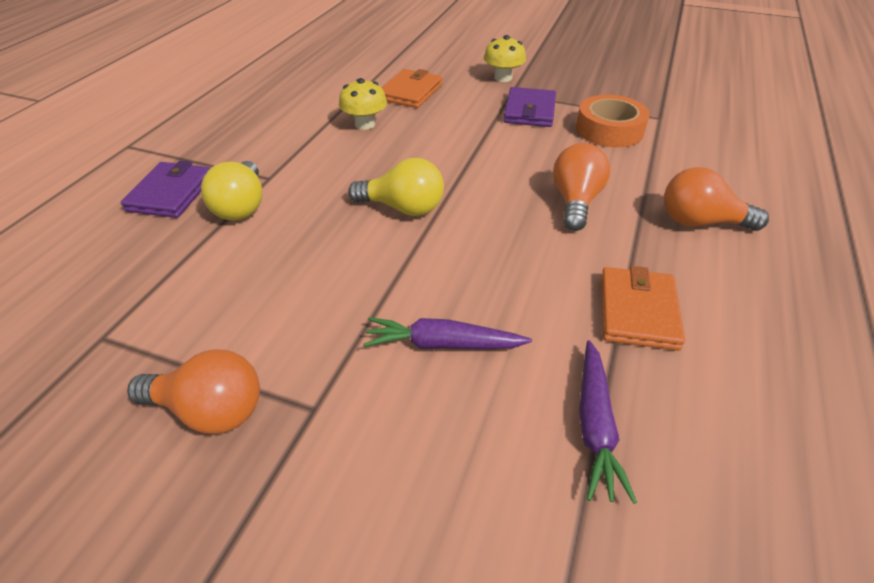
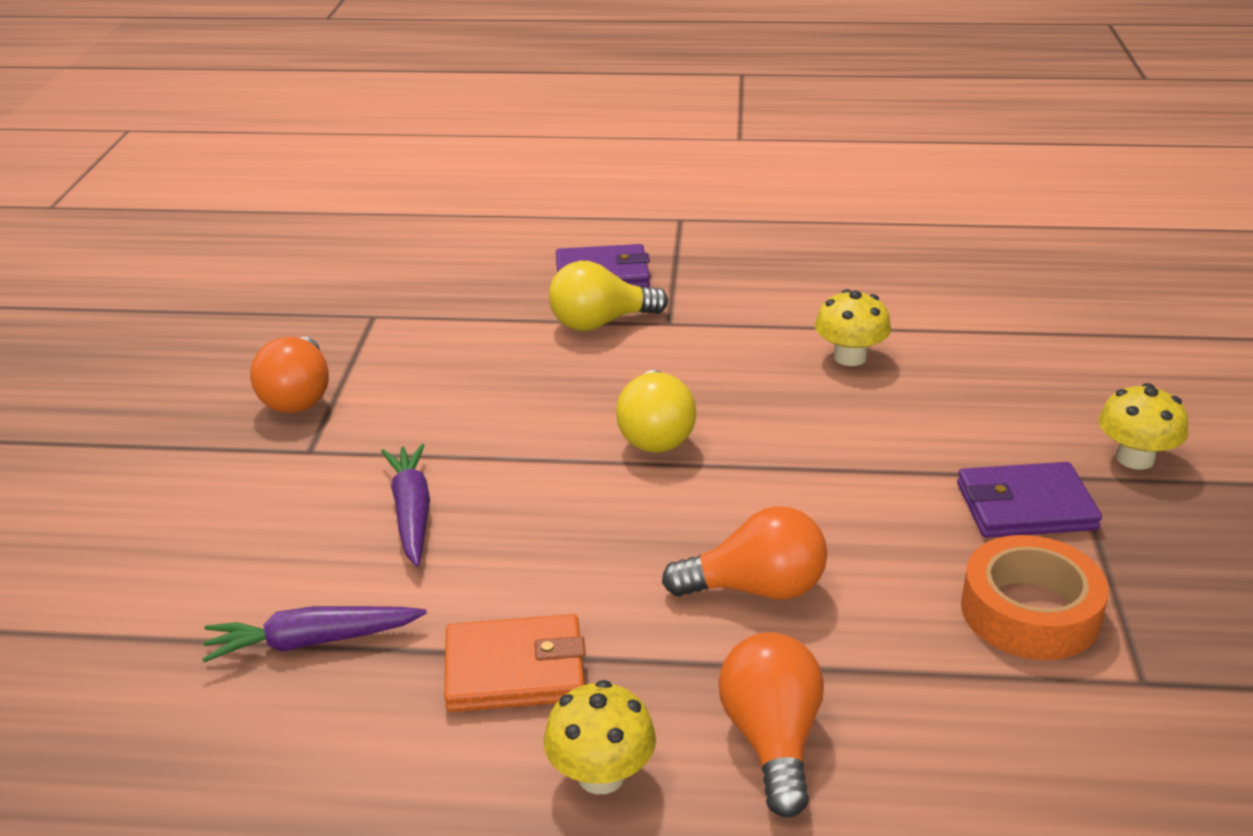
camera: 75 degrees right, 10 degrees down
orange wallet [381,69,442,108] -> none
none -> yellow mushroom [544,680,656,794]

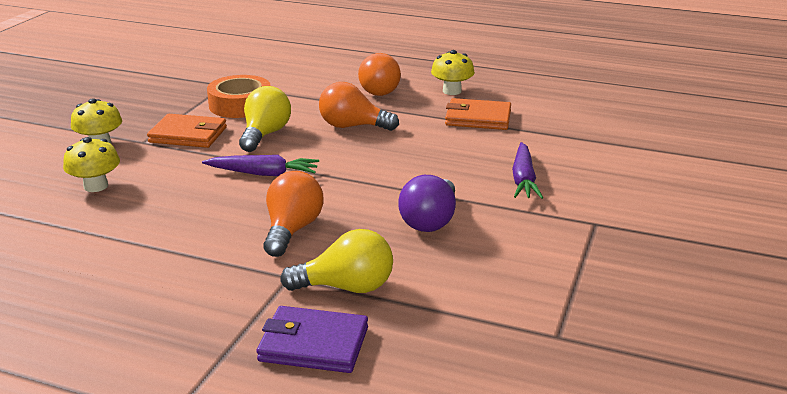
camera: 165 degrees left, 5 degrees down
purple carrot [202,606,427,662] -> purple carrot moved to [202,155,319,176]
orange light bulb [250,337,329,413] -> orange light bulb moved to [264,171,324,257]
yellow light bulb [616,370,696,453] -> yellow light bulb moved to [239,86,291,152]
yellow mushroom [815,289,891,366] -> yellow mushroom moved to [63,137,120,192]
purple wallet [957,462,1102,538] -> orange wallet [147,114,227,148]
none -> purple light bulb [399,175,456,232]

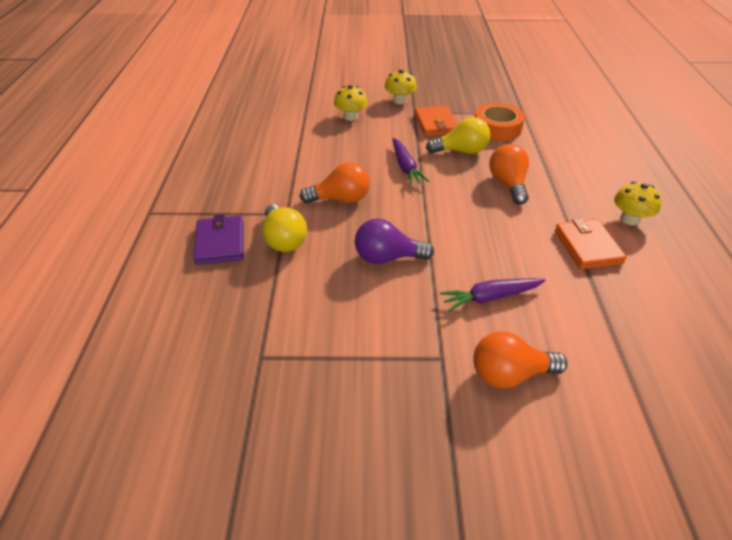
camera: 70 degrees right, 15 degrees up
orange light bulb [358,53,401,96] -> orange light bulb moved to [473,331,567,389]

